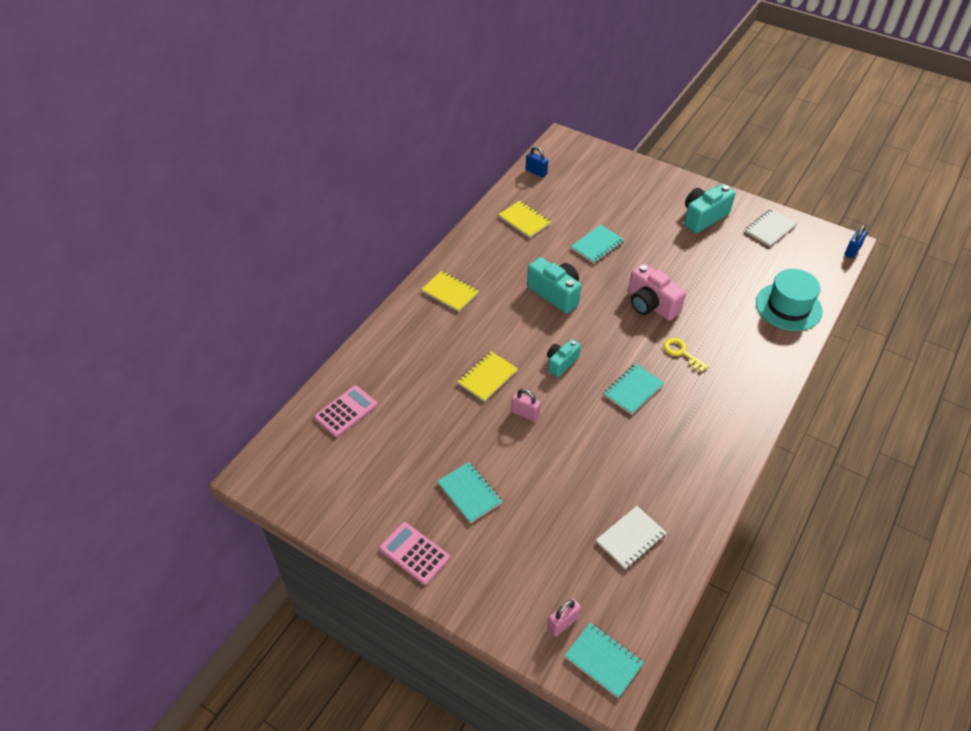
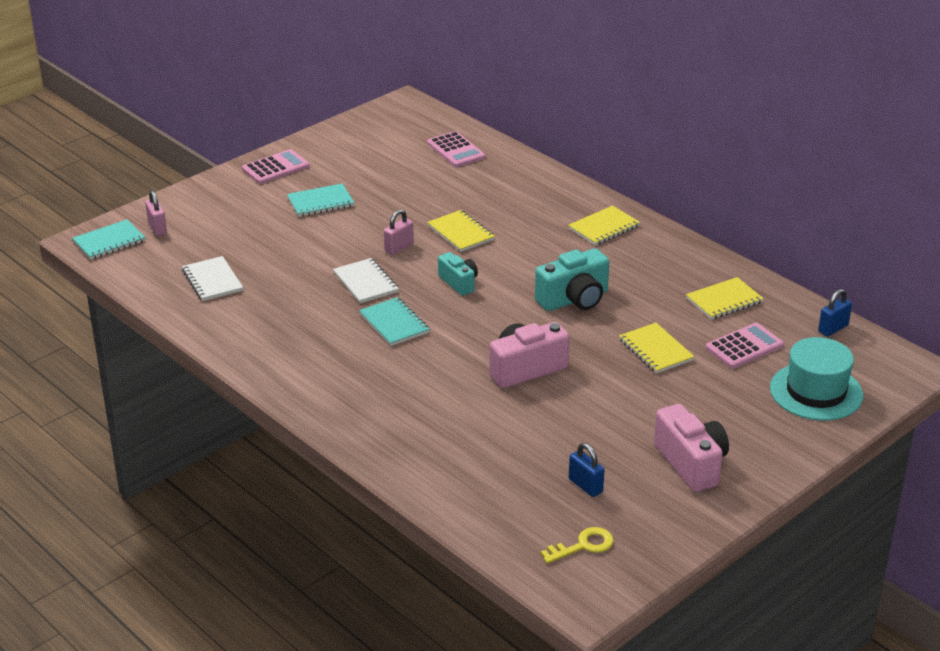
camera: 105 degrees right, 15 degrees down
turquoise notebook [571,225,625,264] -> yellow notebook [619,323,695,373]
yellow key [663,338,709,372] -> yellow key moved to [541,527,614,564]
turquoise camera [684,184,735,233] -> pink camera [654,404,729,492]
white notebook [745,209,797,247] -> white notebook moved to [333,258,399,303]
turquoise hat [756,269,823,331] -> turquoise hat moved to [770,337,863,421]
blue padlock [845,225,867,259] -> blue padlock moved to [569,443,605,497]
none -> pink calculator [705,323,784,368]

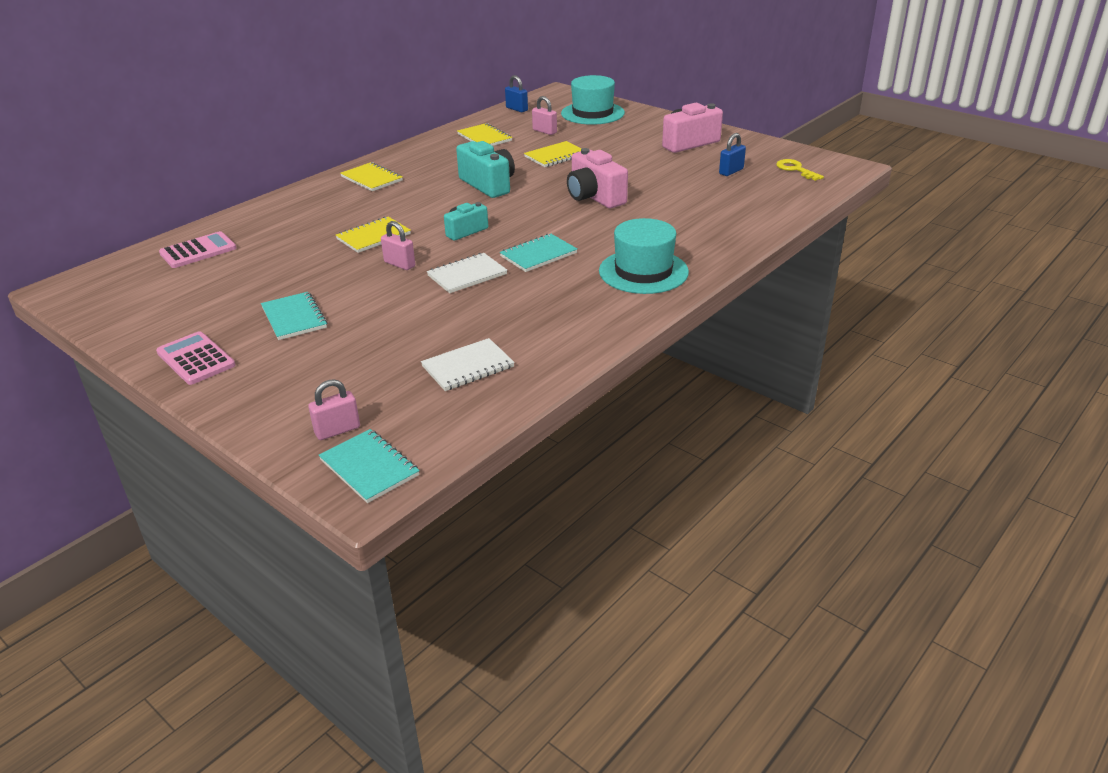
camera: 95 degrees left, 0 degrees up
pink calculator [705,323,784,368] -> pink padlock [532,96,557,135]
none -> turquoise hat [599,218,689,294]

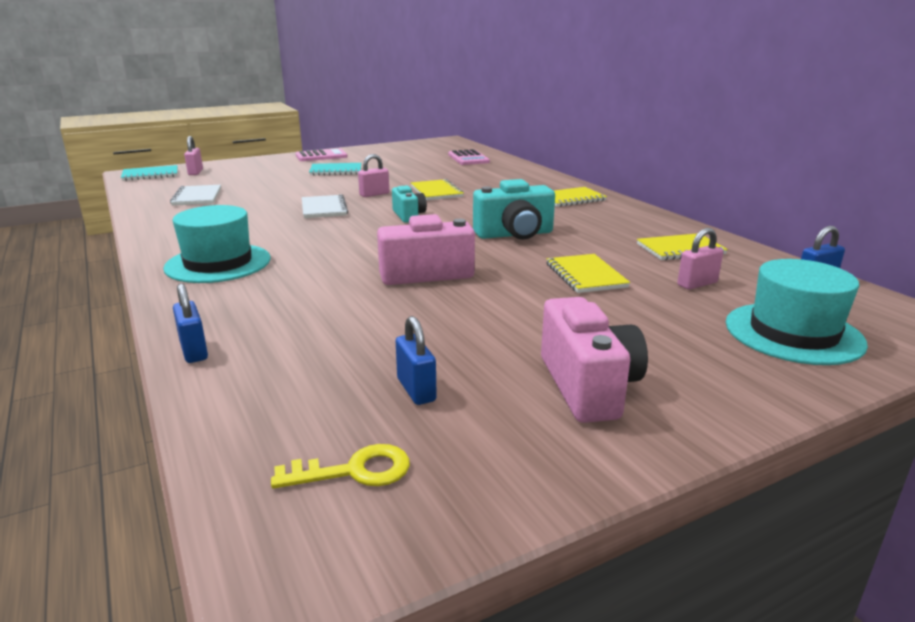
camera: 110 degrees right, 10 degrees down
turquoise notebook [500,233,577,272] -> none
none -> blue padlock [173,283,208,363]

